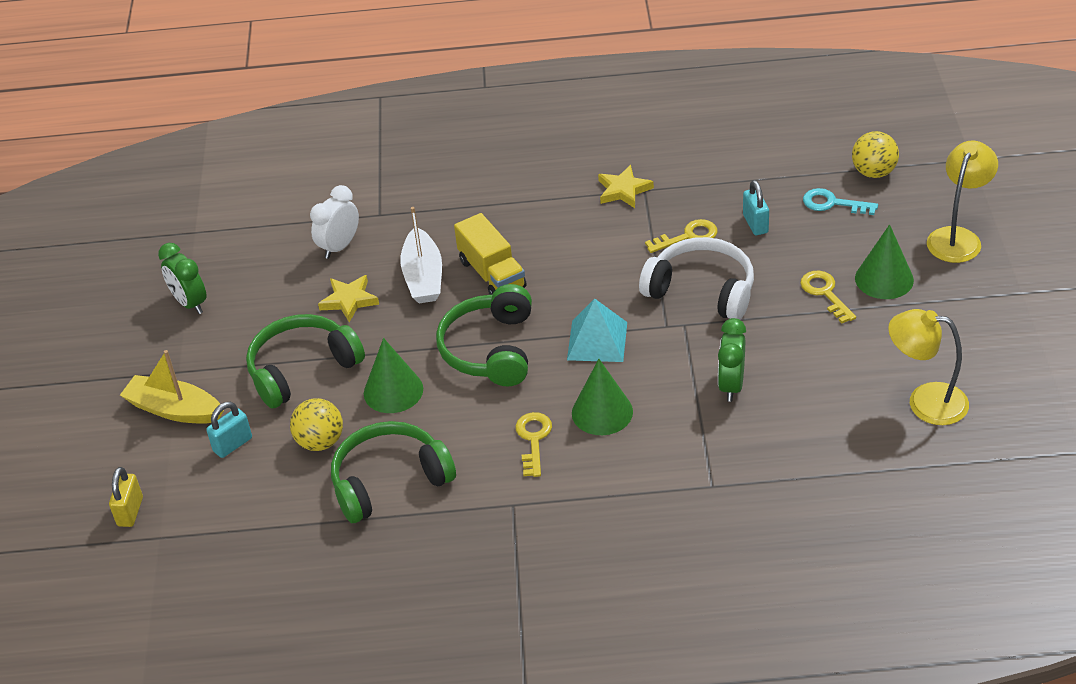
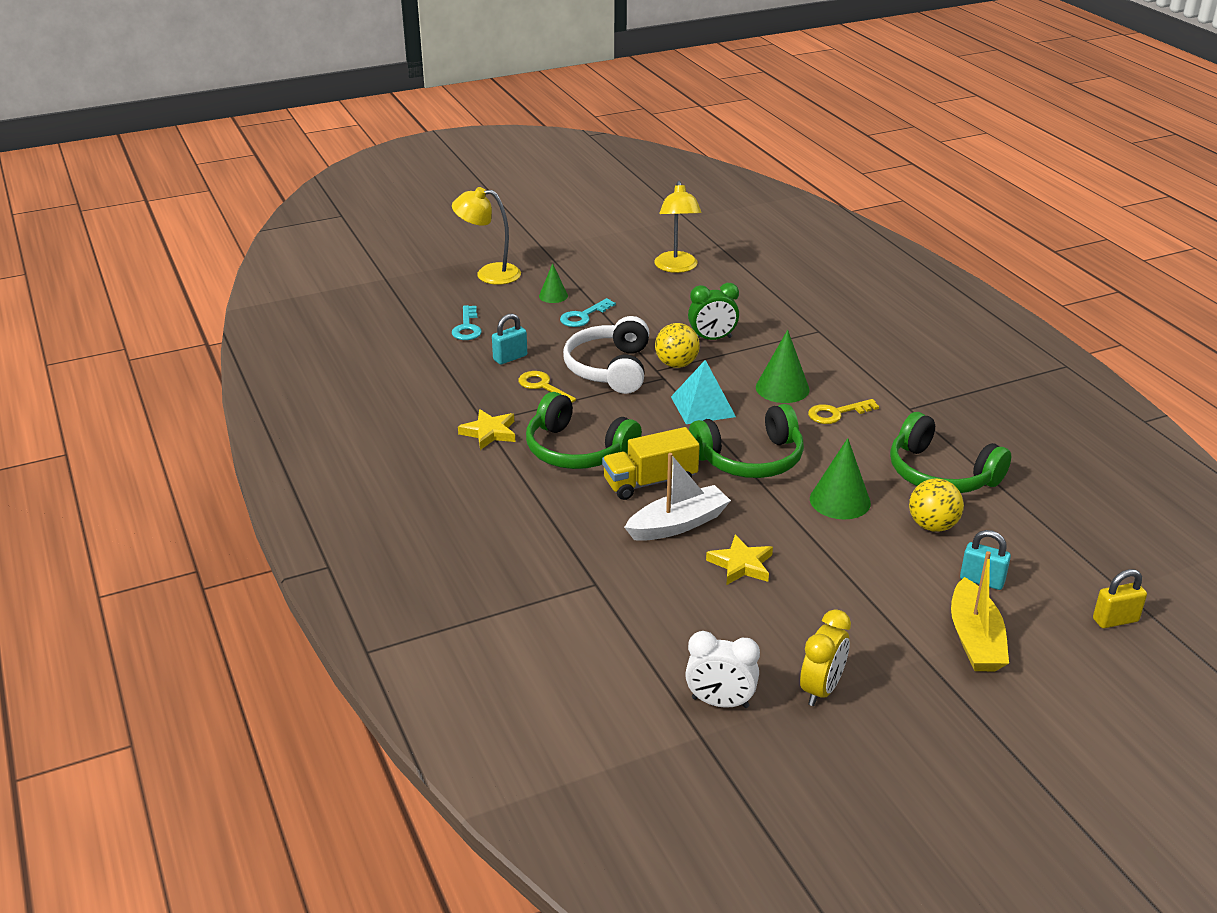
camera: 115 degrees left, 10 degrees down
green clock [158,243,207,314] -> yellow clock [800,609,851,706]
green headphones [246,314,365,408] -> green headphones moved to [526,392,642,469]
white clock [310,185,359,259] -> white clock moved to [685,631,760,708]
yellow truck [454,213,527,295] -> yellow truck turned 150 degrees counterclockwise [602,427,700,500]
yellow key [800,271,856,323] -> turquoise key [560,298,616,327]
yellow ball [852,131,899,178] -> yellow ball moved to [655,323,700,368]
green cone [855,224,914,299] -> green cone [539,263,568,303], size x0.61

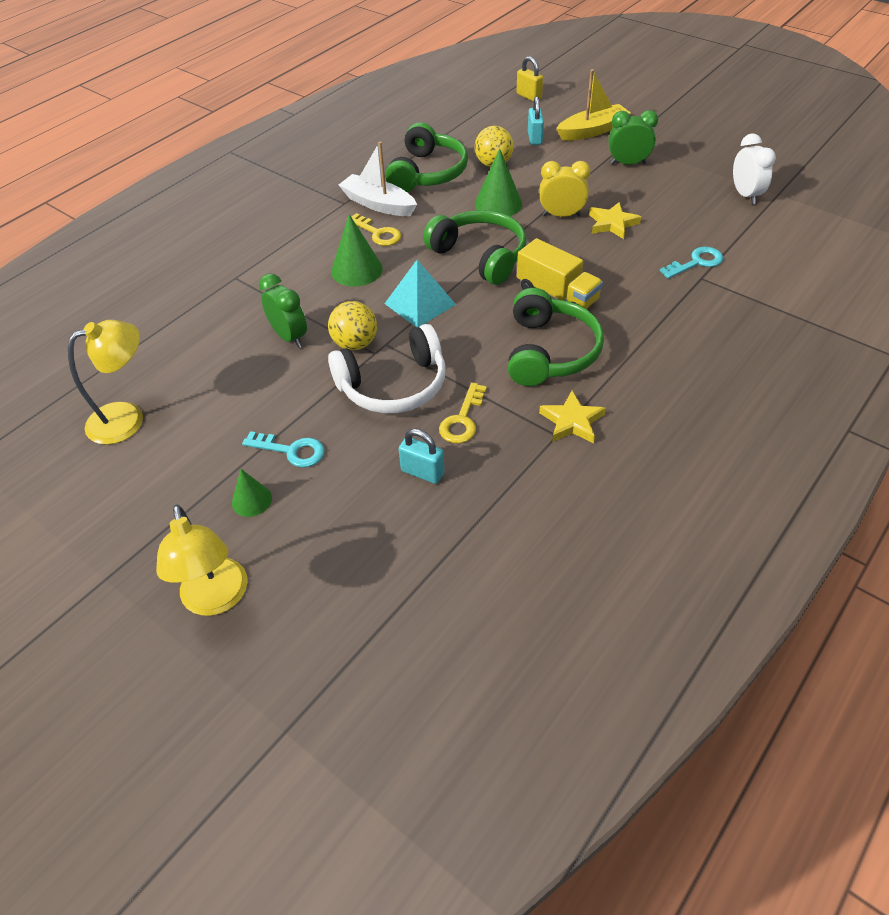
camera: 115 degrees left, 15 degrees up
turquoise key [452,305,482,340] -> turquoise key moved to [660,247,723,279]
white boat [624,453,731,541] -> white boat moved to [339,142,417,216]
yellow clock [800,609,851,706] -> yellow clock moved to [539,161,591,217]
none -> green clock [608,110,658,165]

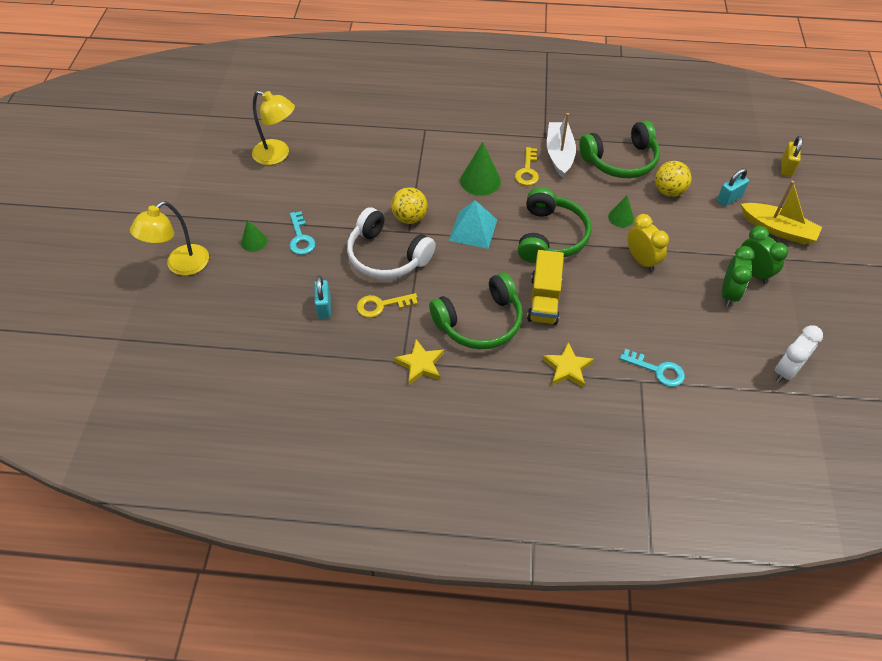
camera: 55 degrees right, 5 degrees up
green clock [259,273,307,348] -> green clock moved to [722,246,755,307]
green cone [475,149,522,216] -> green cone [608,195,634,227], size x0.61
yellow star [589,202,641,239] -> yellow star moved to [542,342,594,388]

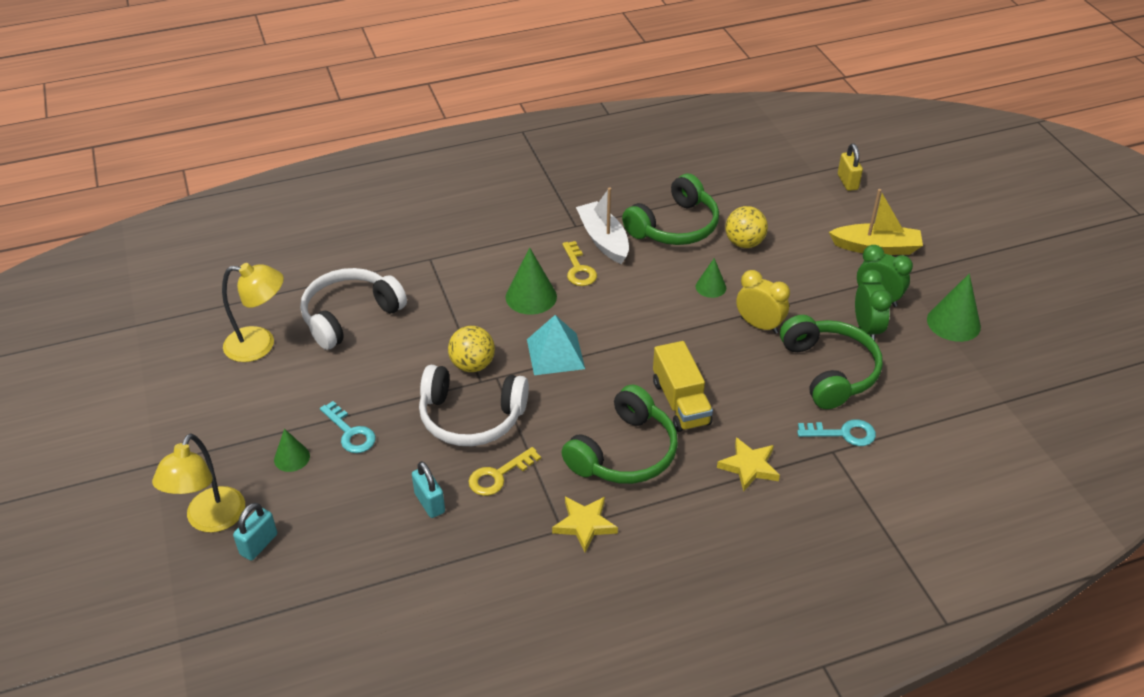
camera: 25 degrees left, 10 degrees down
green headphones [518,187,591,263] -> green headphones moved to [780,315,883,409]
turquoise padlock [717,168,749,206] -> turquoise padlock moved to [233,503,277,561]
white clock [775,325,823,383] -> none
none -> white headphones [300,268,407,350]
none -> green cone [927,274,981,342]

